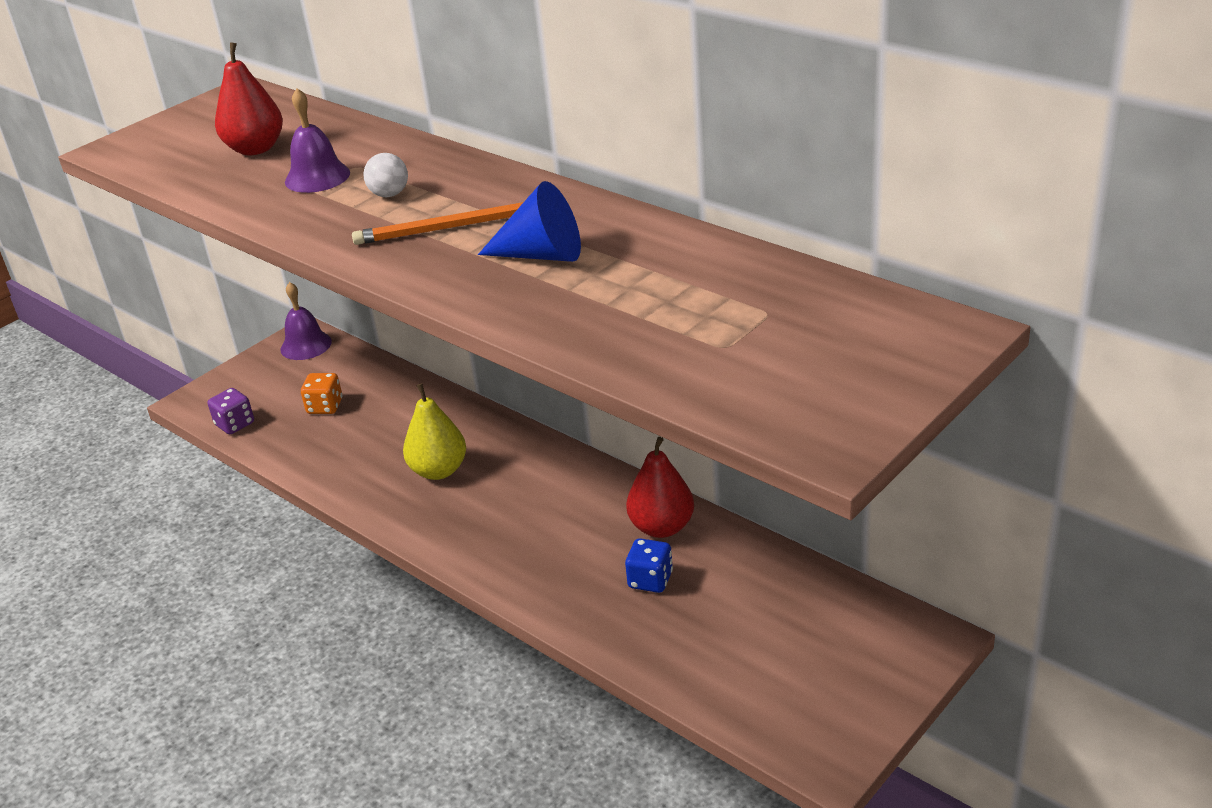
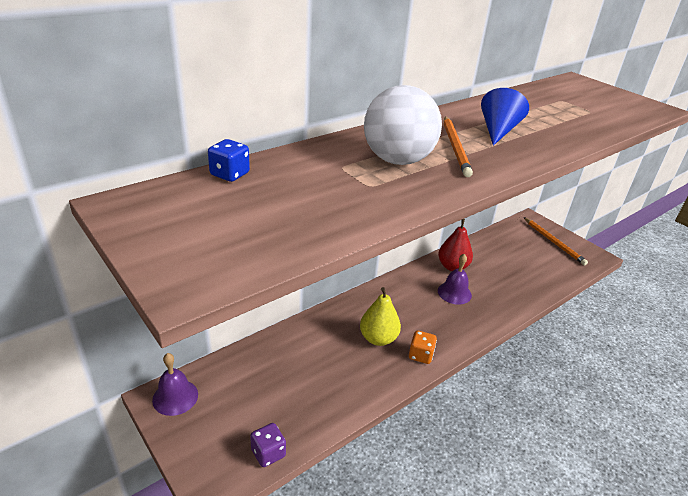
camera: 85 degrees left, 0 degrees up
red pear [215,42,283,155] -> none
purple bell [285,88,350,193] -> purple bell moved to [438,254,472,305]
orange dice [301,373,342,414] -> orange dice moved to [409,330,437,364]
white ball [363,153,408,197] -> white ball [364,85,442,165], size x2.41
blue dice [625,538,673,593] -> blue dice moved to [208,139,250,182]
none -> orange pencil [523,217,588,265]

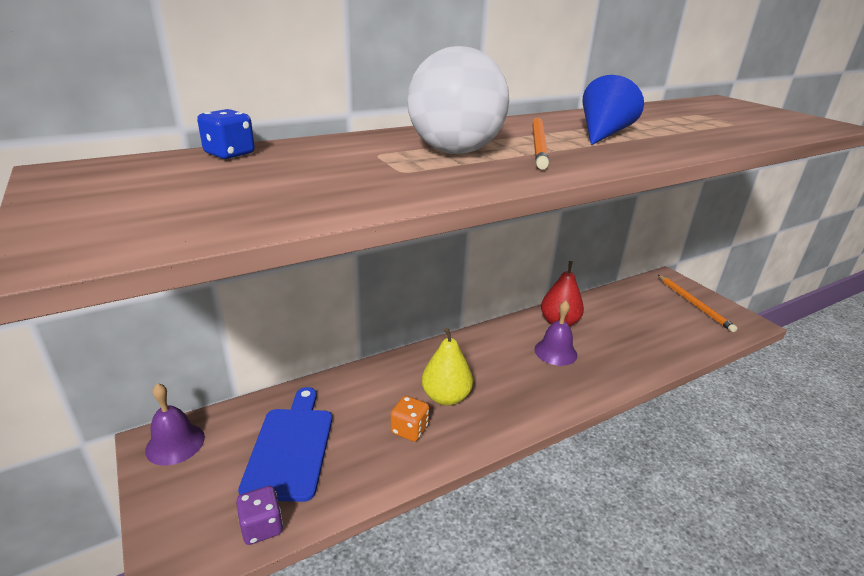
camera: 10 degrees right, 5 degrees down
orange dice [409,330,437,364] -> orange dice moved to [391,396,429,442]
none -> blue cutting board [238,387,332,502]

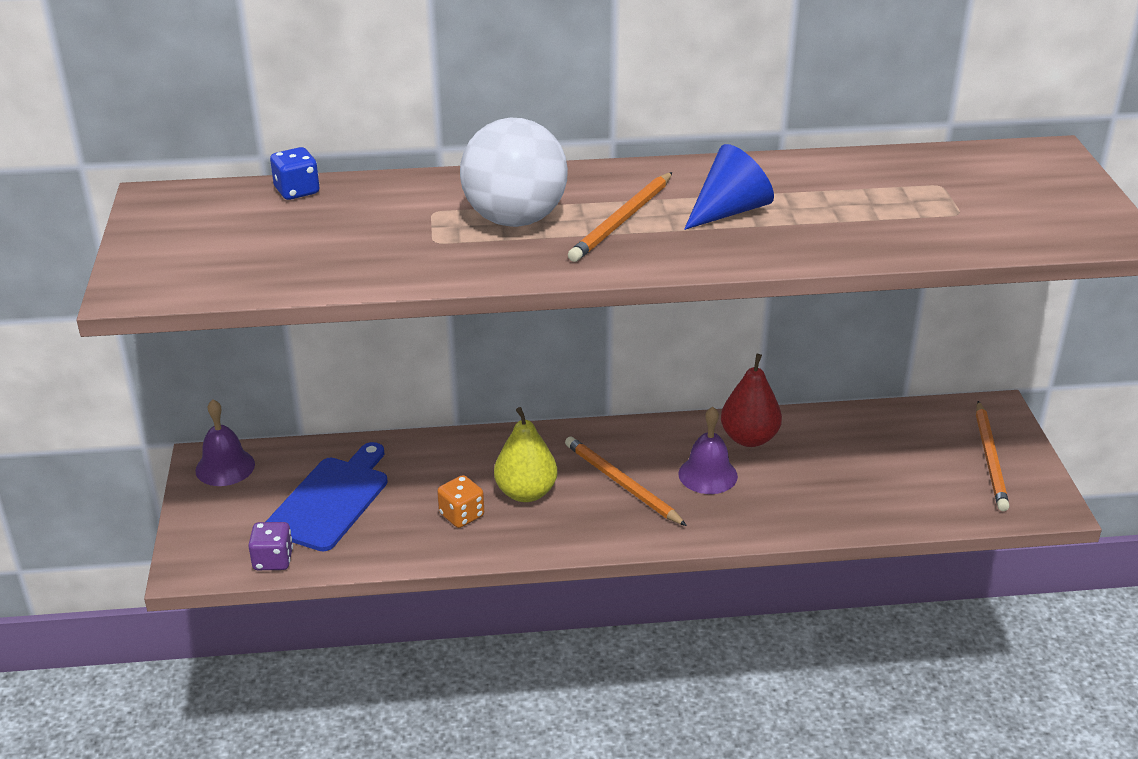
camera: 25 degrees right, 5 degrees up
none -> orange pencil [565,436,687,526]

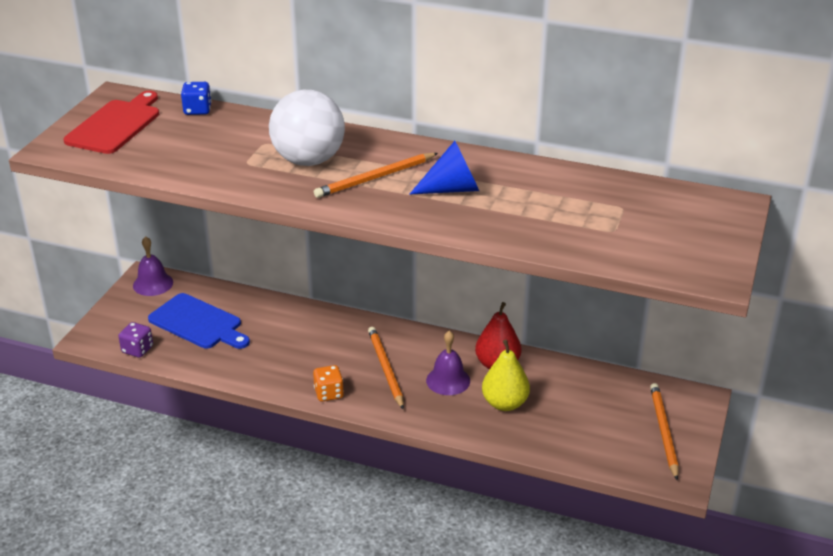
camera: 25 degrees right, 0 degrees up
blue cutting board [266,442,388,551] -> blue cutting board turned 75 degrees clockwise [148,293,250,349]
orange dice [437,475,484,528] -> orange dice moved to [313,365,344,402]
yellow pear [494,407,558,502] -> yellow pear moved to [482,340,530,411]
orange pencil [976,401,1009,511] -> orange pencil turned 150 degrees clockwise [650,383,679,480]
none -> red cutting board [63,91,159,154]

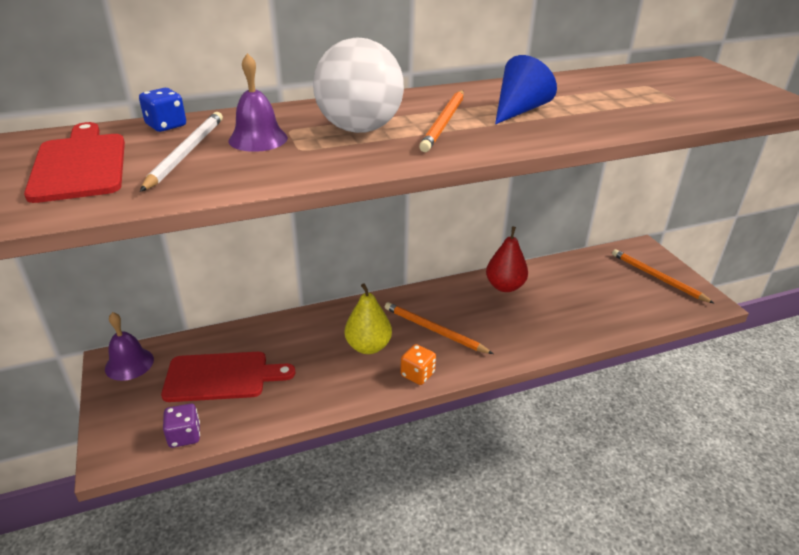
camera: 40 degrees left, 0 degrees up
blue cutting board [148,293,250,349] -> red cutting board [161,352,295,402]
purple bell [426,330,470,395] -> purple bell moved to [229,53,288,152]
yellow pear [482,340,530,411] -> yellow pear moved to [345,283,392,354]
none -> white pencil [140,112,223,192]

